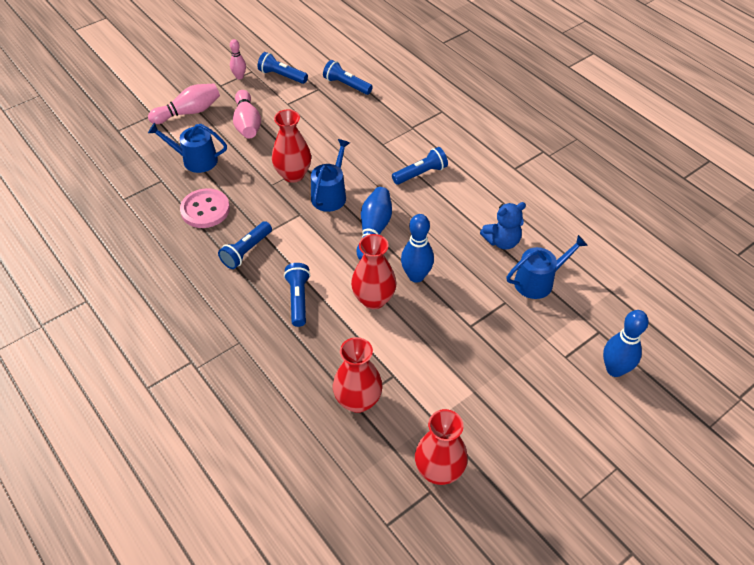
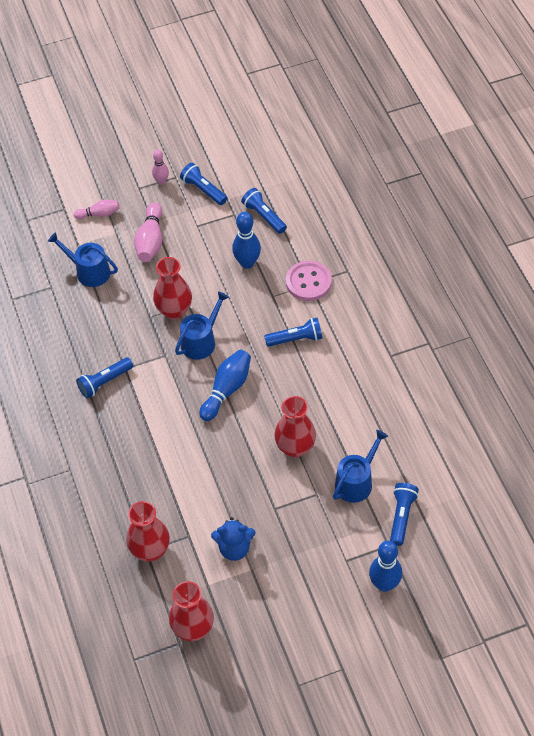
camera: 20 degrees right, 5 degrees up
pink bowling pin [148,84,220,124] -> pink bowling pin [74,200,119,219], size x0.61
pink button [180,188,230,228] -> pink button moved to [286,261,332,301]
blue flashlight [284,263,310,327] -> blue flashlight moved to [390,483,419,546]
red vase [351,234,396,309] -> red vase moved to [274,396,316,458]
blue bowling pin [401,214,434,283] -> blue bowling pin moved to [232,212,261,269]
blue teddy bear [480,202,526,250] -> blue teddy bear moved to [211,517,256,561]
blue watering can [507,235,588,299] -> blue watering can turned 45 degrees counterclockwise [333,430,388,503]

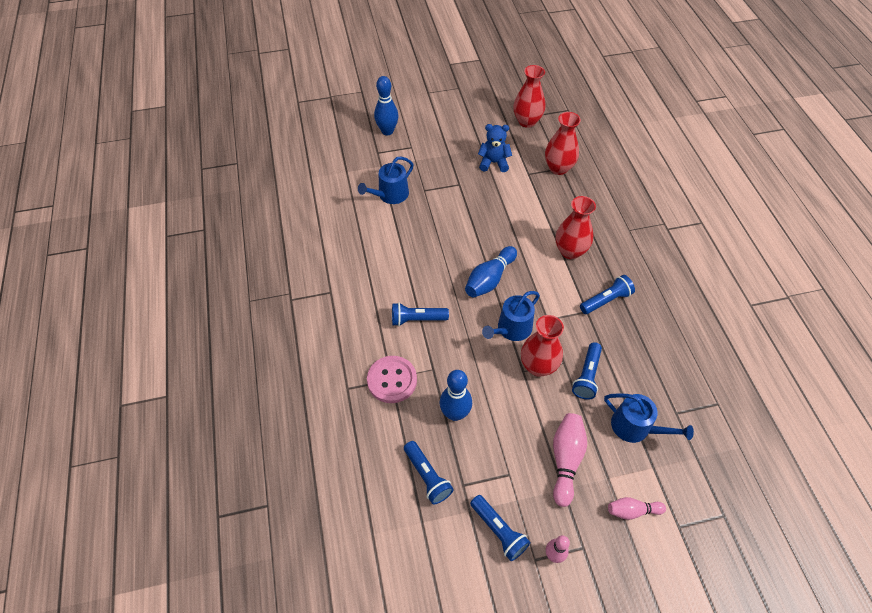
camera: 175 degrees left, 0 degrees up
red vase [274,396,316,458] -> red vase moved to [556,196,596,259]
blue flashlight [390,483,419,546] -> blue flashlight moved to [572,342,602,400]

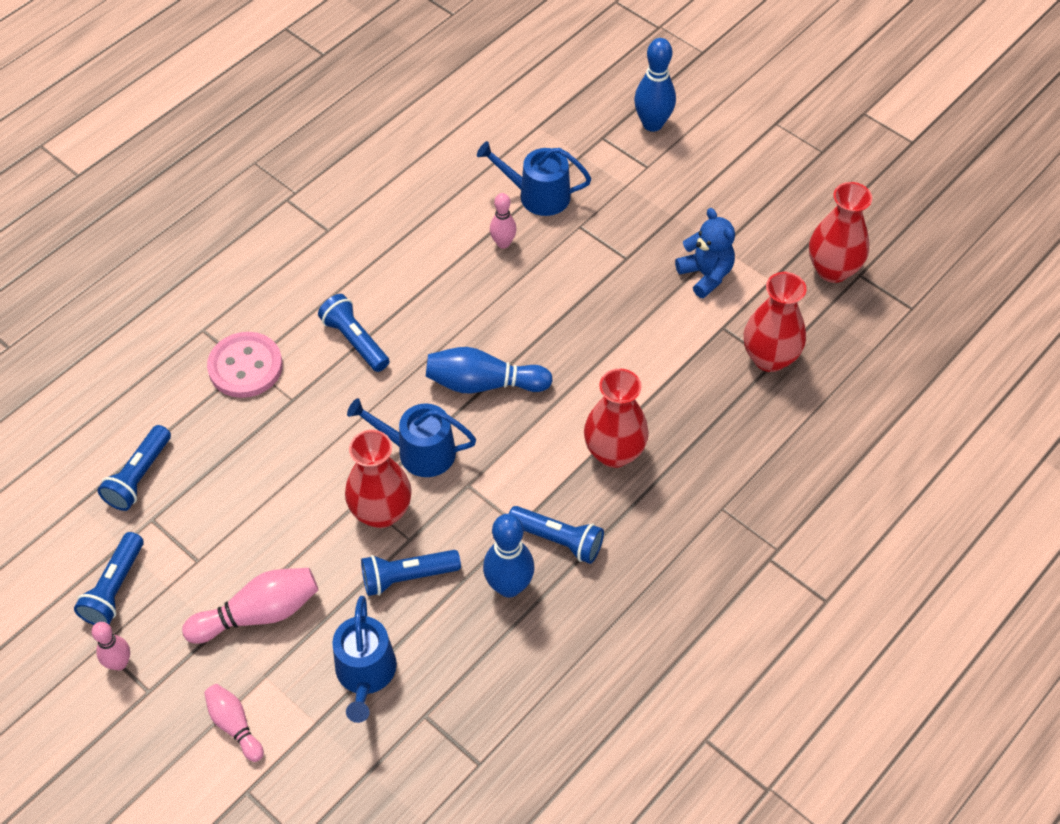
camera: 55 degrees right, 0 degrees up
blue bowling pin [440,370,472,421] -> blue bowling pin moved to [483,514,534,598]
none -> pink bowling pin [490,193,517,249]

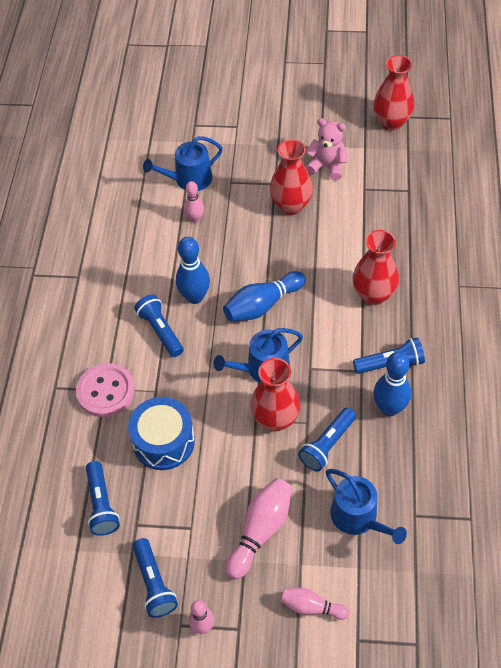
camera: 35 degrees left, 0 degrees up
blue flashlight [318,294,390,372] -> blue flashlight turned 45 degrees clockwise [134,294,184,357]
blue bowling pin [634,38,676,132] -> blue bowling pin moved to [176,237,210,304]
blue teddy bear [675,208,735,298] -> pink teddy bear [306,118,347,180]
red vase [744,272,807,372] -> red vase moved to [270,139,313,215]
none -> blue drum [128,397,195,470]

